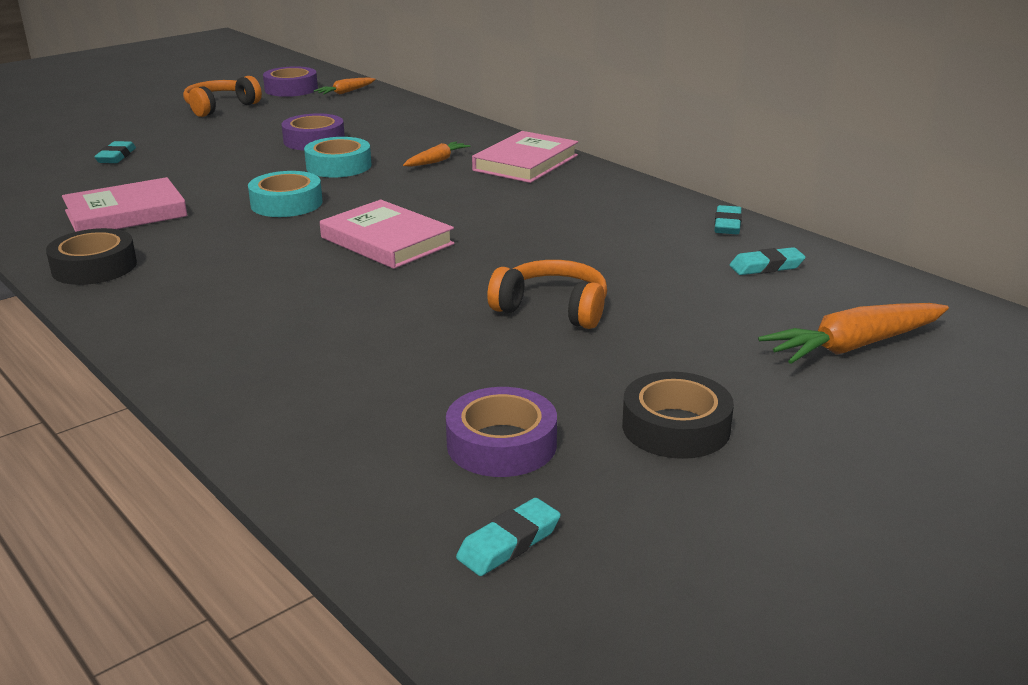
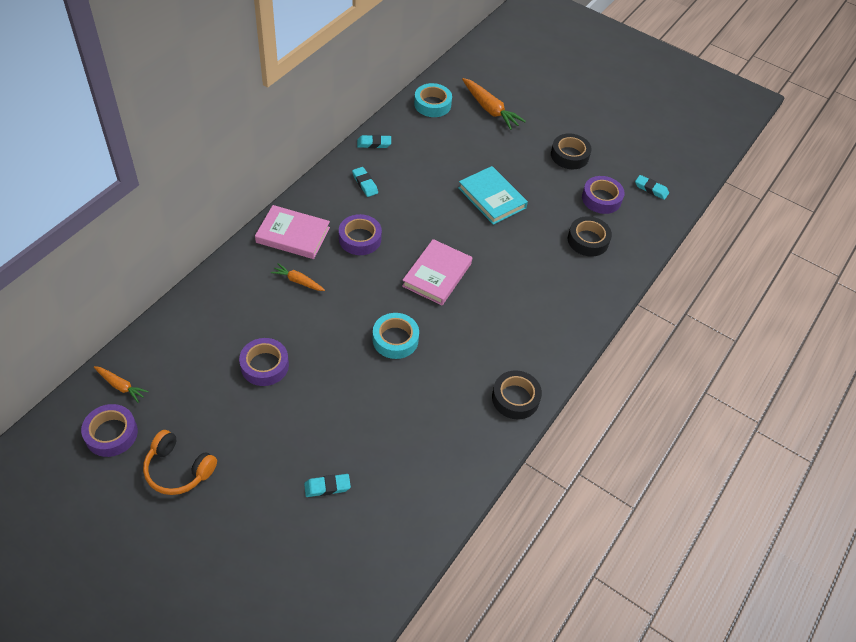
camera: 110 degrees left, 25 degrees up
pink book [62,177,187,232] -> none
turquoise tape [304,137,372,177] -> turquoise tape moved to [414,83,452,117]
orange headphones [487,260,607,329] -> turquoise book [458,166,528,225]
turquoise eraser [730,247,806,275] -> turquoise eraser moved to [352,167,378,197]
none -> purple tape [339,214,382,255]
none -> black tape [568,216,612,257]

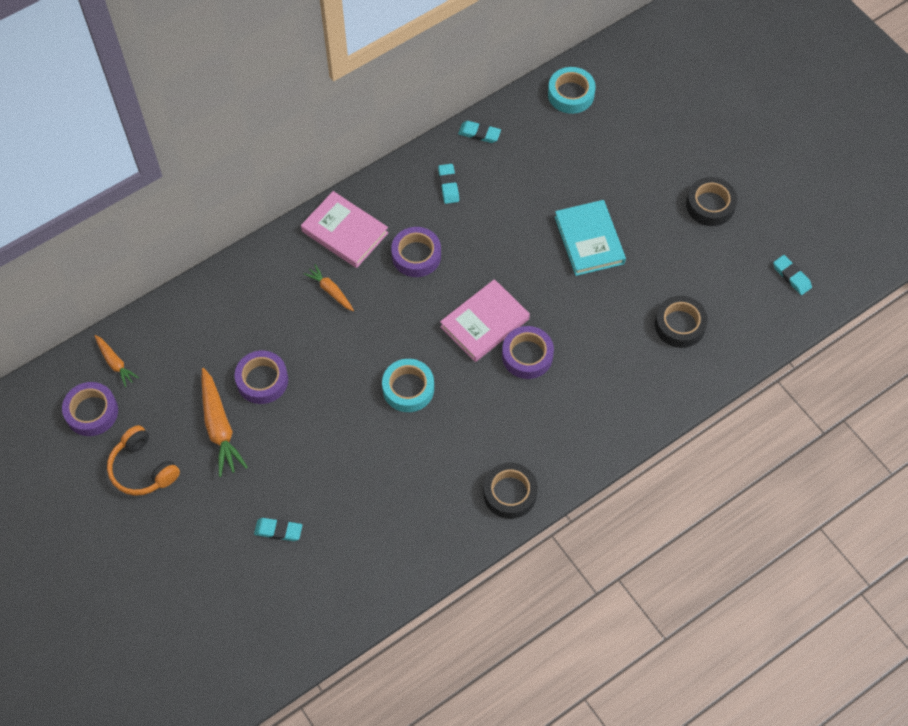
camera: 25 degrees right, 10 degrees up
orange carrot [462,78,526,130] -> orange carrot moved to [201,368,248,477]
purple tape [582,176,625,214] -> purple tape moved to [502,326,554,379]

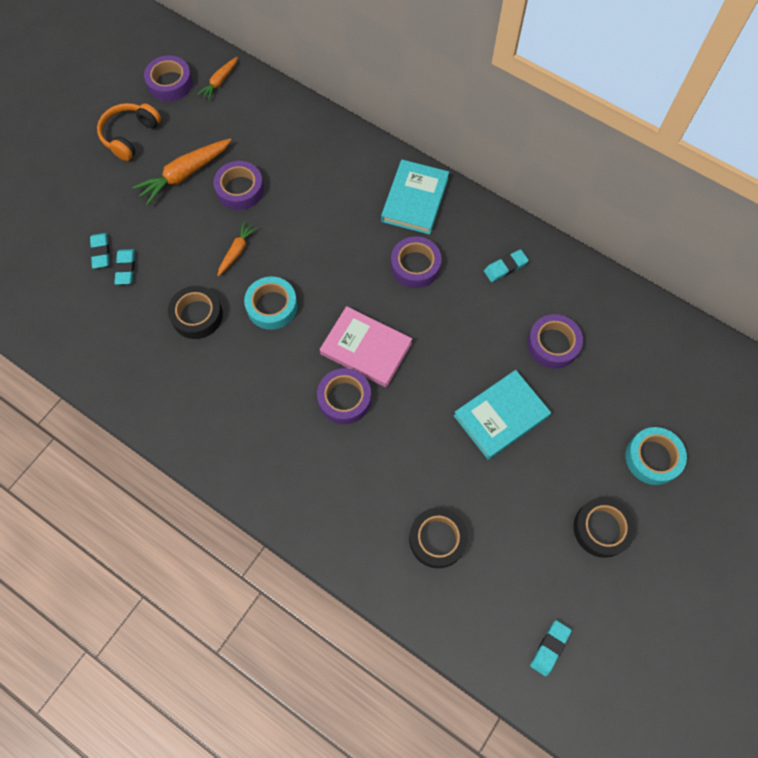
camera: 70 degrees right, 5 degrees up
pink book [301,191,388,268] -> turquoise book [381,160,449,235]
orange carrot [304,264,354,311] -> orange carrot moved to [217,222,258,276]
turquoise eraser [458,121,501,143] -> turquoise eraser moved to [114,249,135,285]
black tape [483,463,538,519] -> black tape moved to [168,286,223,339]
turquoise tape [548,67,596,114] -> turquoise tape moved to [626,427,687,485]
none -> purple tape [527,314,583,369]

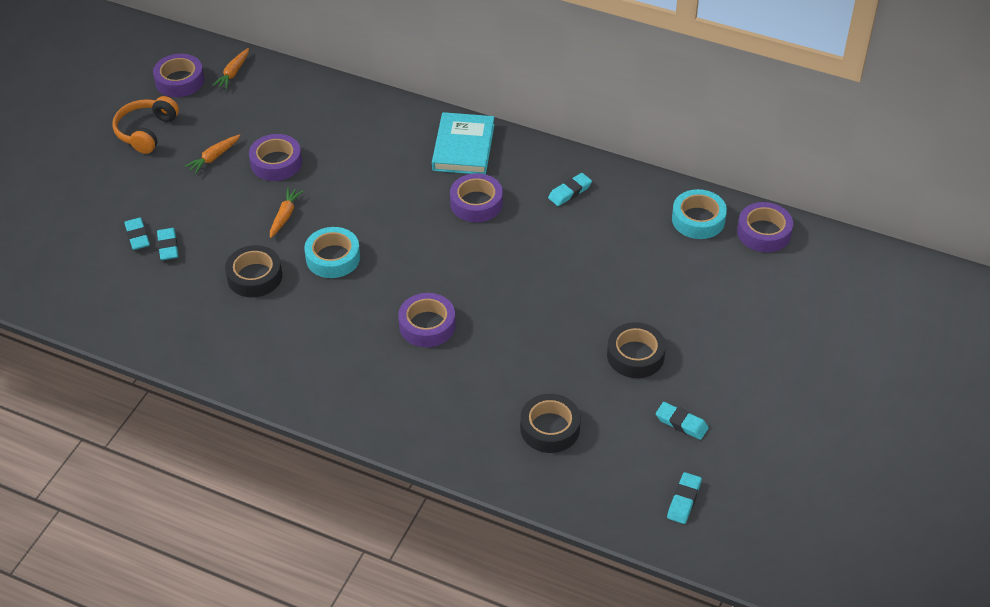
camera: 10 degrees left, 20 degrees down
orange carrot [132,138,231,205] -> orange carrot [184,134,240,174], size x0.58
pink book [320,306,412,387] -> none
turquoise book [454,370,551,460] -> none
purple tape [527,314,583,369] -> purple tape moved to [737,202,793,252]
black tape [573,497,636,558] -> black tape moved to [607,322,666,378]
turquoise tape [626,427,687,485] -> turquoise tape moved to [672,189,727,239]
none -> turquoise eraser [656,402,709,440]

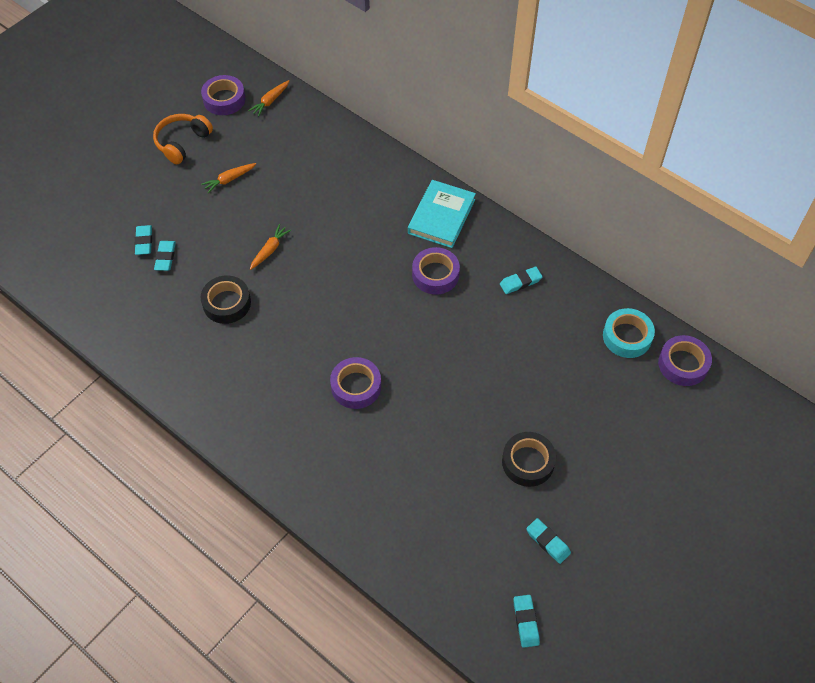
camera: 15 degrees right, 10 degrees up
purple tape [249,134,302,181] -> none
turquoise tape [304,227,360,278] -> none
black tape [520,394,581,453] -> none
turquoise eraser [667,472,702,524] -> turquoise eraser turned 45 degrees counterclockwise [513,595,540,648]

